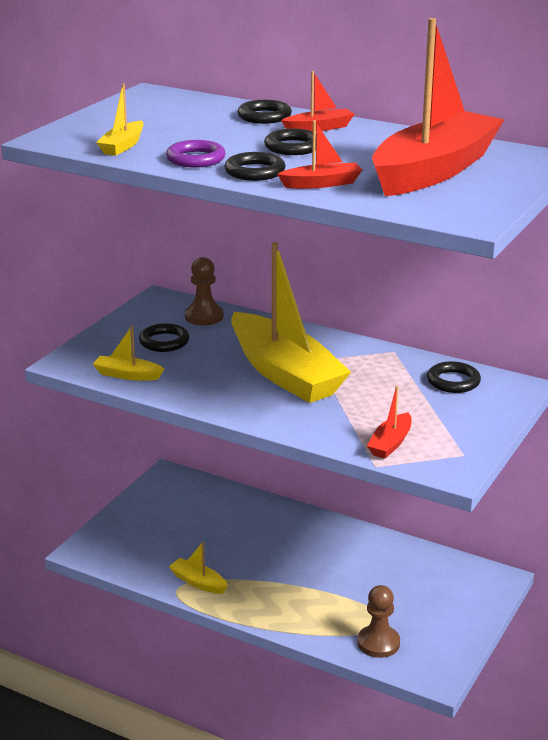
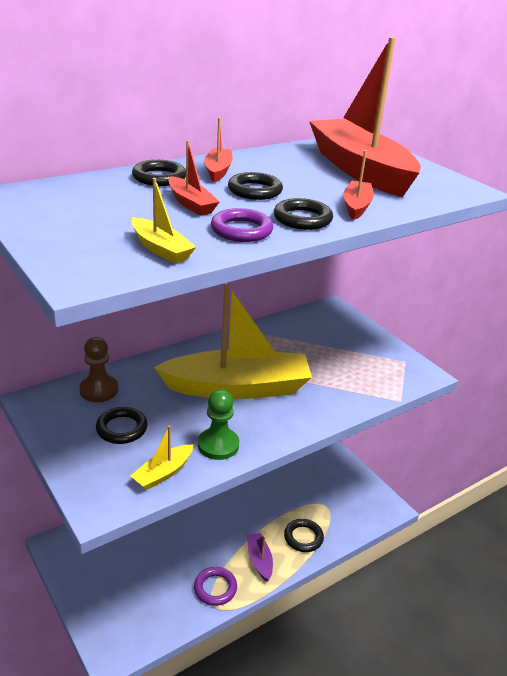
camera: 65 degrees left, 5 degrees up
yellow boat [169,542,228,594] -> purple ring [194,567,237,606]
brown pawn [358,585,400,658] -> none
red boat [367,386,412,459] -> red boat moved to [169,140,219,216]
black ring [427,361,481,393] -> black ring moved to [284,519,324,552]
none -> green pawn [198,389,239,460]
none -> purple boat [247,533,273,582]

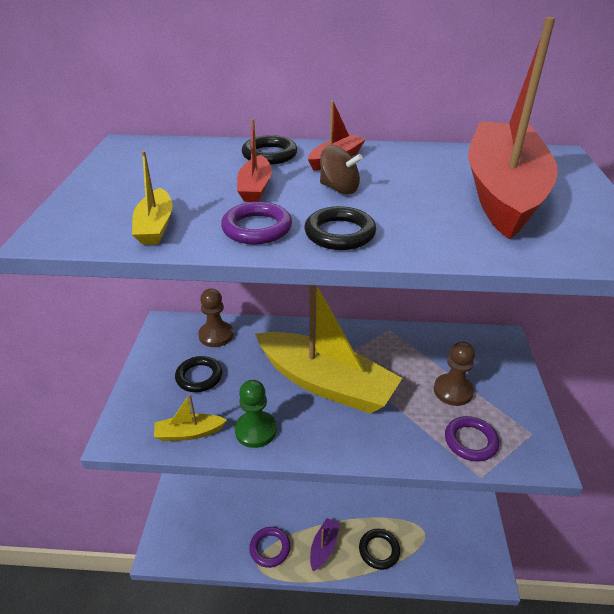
camera: 40 degrees right, 5 degrees up
black ring [228,172,283,200] -> brown spinning top [320,145,363,194]
red boat [343,150,374,220] -> none
none -> brown pawn [434,342,475,406]
none -> purple ring [445,416,499,462]

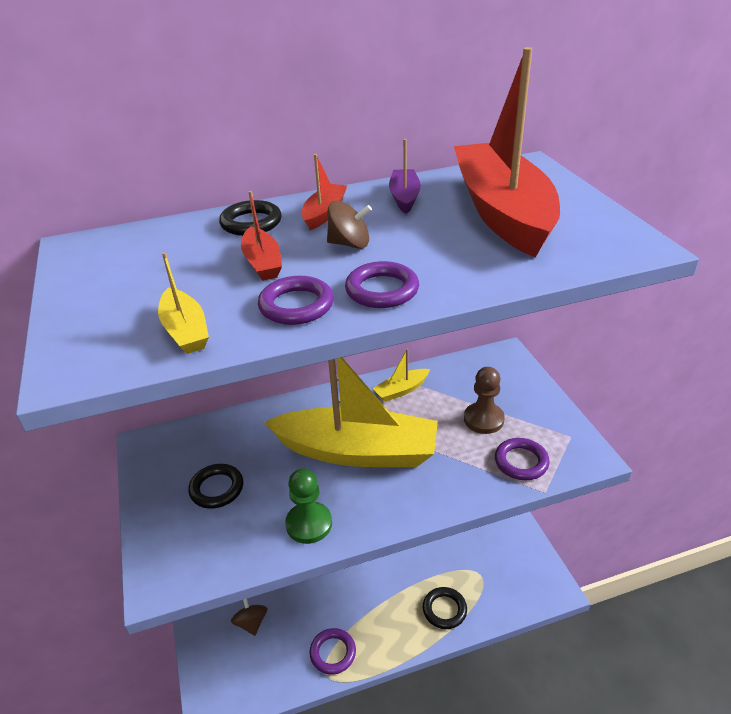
camera: 20 degrees left, 0 degrees up
yellow boat [154,394,227,441] -> yellow boat moved to [372,348,430,402]
brown pawn [198,289,233,347] -> none
black ring [304,206,376,250] -> purple ring [345,261,419,308]
purple boat [310,518,340,571] -> purple boat moved to [389,139,421,214]
none -> brown spinning top [231,599,268,636]

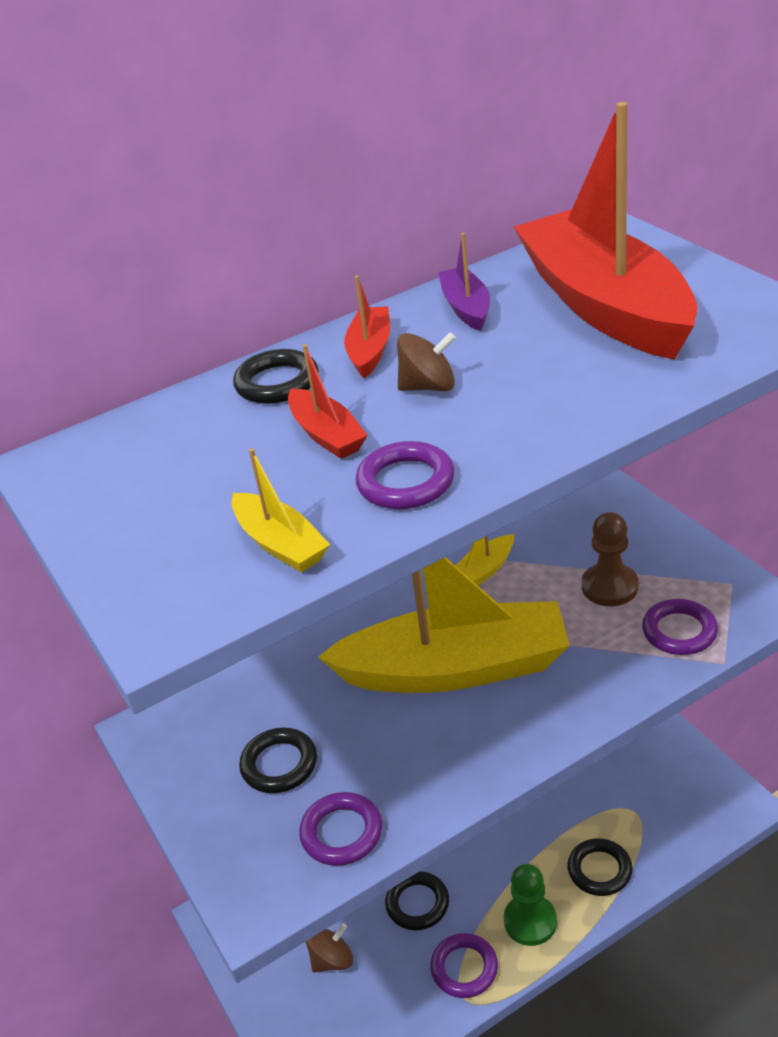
camera: 10 degrees left, 0 degrees up
brown spinning top [231,599,268,636] -> brown spinning top turned 90 degrees clockwise [306,923,353,973]
green pawn [285,469,332,544] -> green pawn moved to [504,864,557,946]
purple ring [345,261,419,308] -> purple ring moved to [299,792,382,866]
none -> black ring [385,871,449,930]

